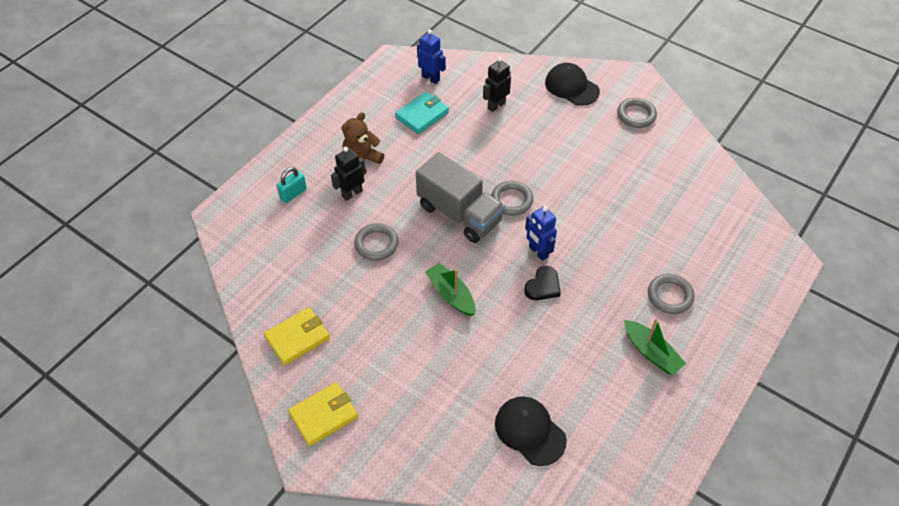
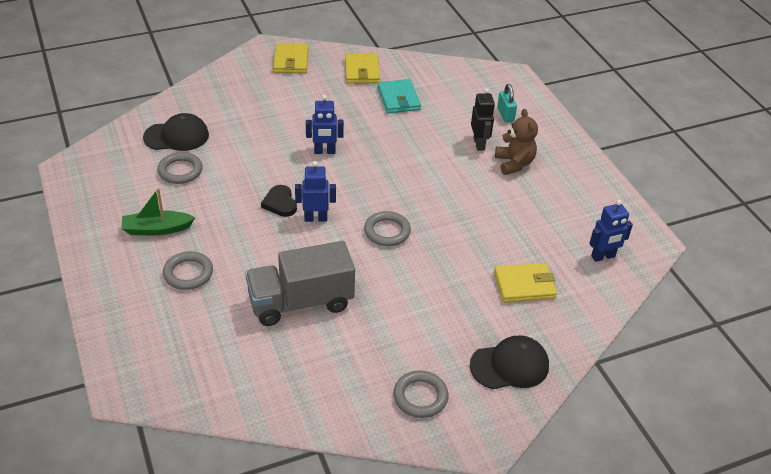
camera: 120 degrees right, 10 degrees down
grey ring [354,223,399,261] -> grey ring moved to [157,152,203,184]
turquoise wallet [395,92,449,134] -> turquoise wallet moved to [378,79,421,113]
grey truck [416,152,505,243] -> grey truck moved to [245,241,355,326]
green boat [425,263,476,316] -> blue robot [306,95,344,154]
black robot [483,57,511,112] -> yellow wallet [494,263,557,303]

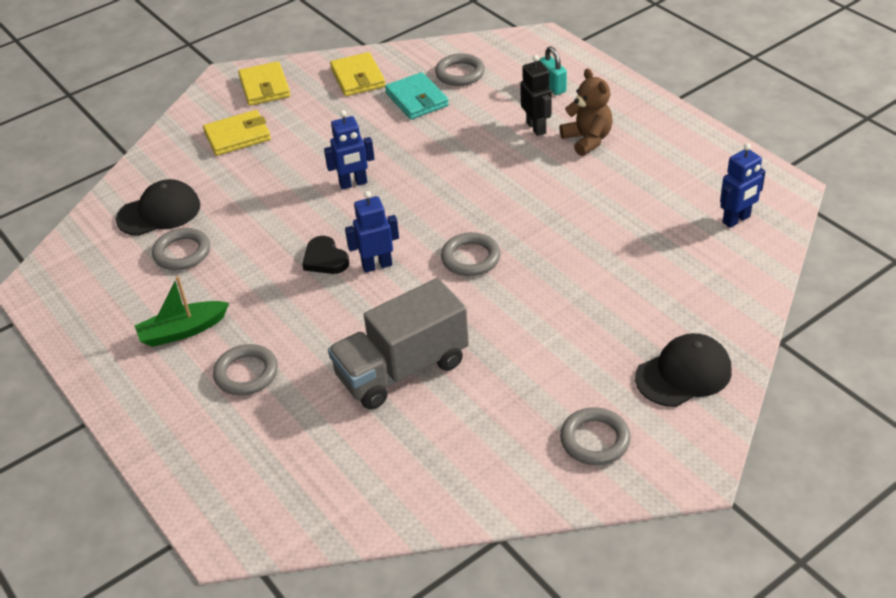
camera: 10 degrees left, 0 degrees up
yellow wallet [494,263,557,303] -> yellow wallet moved to [203,110,271,156]
none -> grey ring [435,53,485,86]

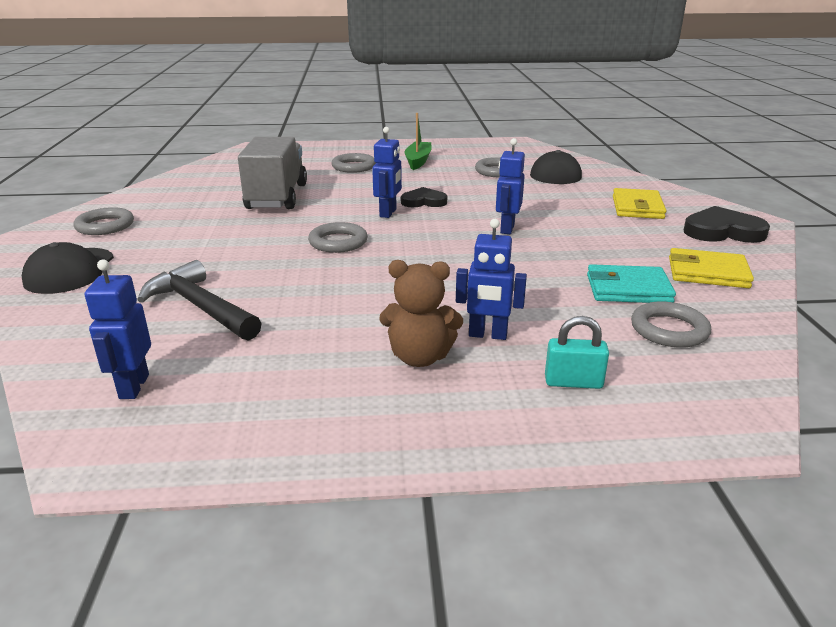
camera: 120 degrees right, 15 degrees down
yellow wallet [238,61,291,106] -> black heart [684,206,770,243]
black robot [520,55,552,136] -> blue robot [456,219,527,340]
none -> black hammer [137,260,262,341]

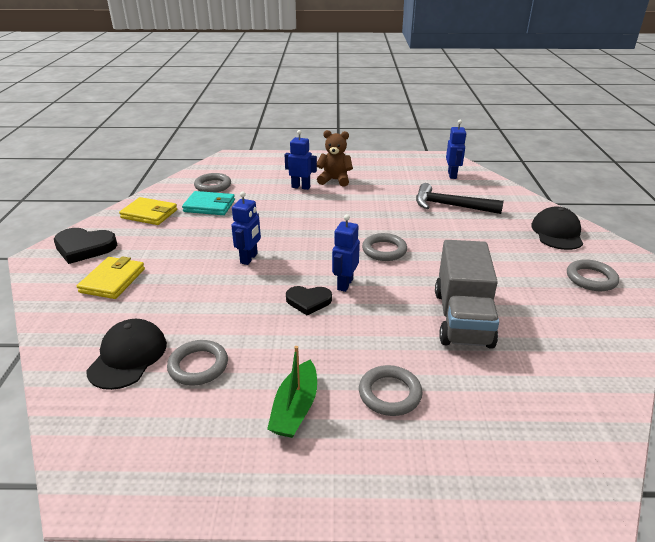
camera: 175 degrees left, 5 degrees up
black hammer [137,260,262,341] -> black hammer turned 150 degrees clockwise [416,183,504,214]
turquoise padlock [545,316,609,389] -> none

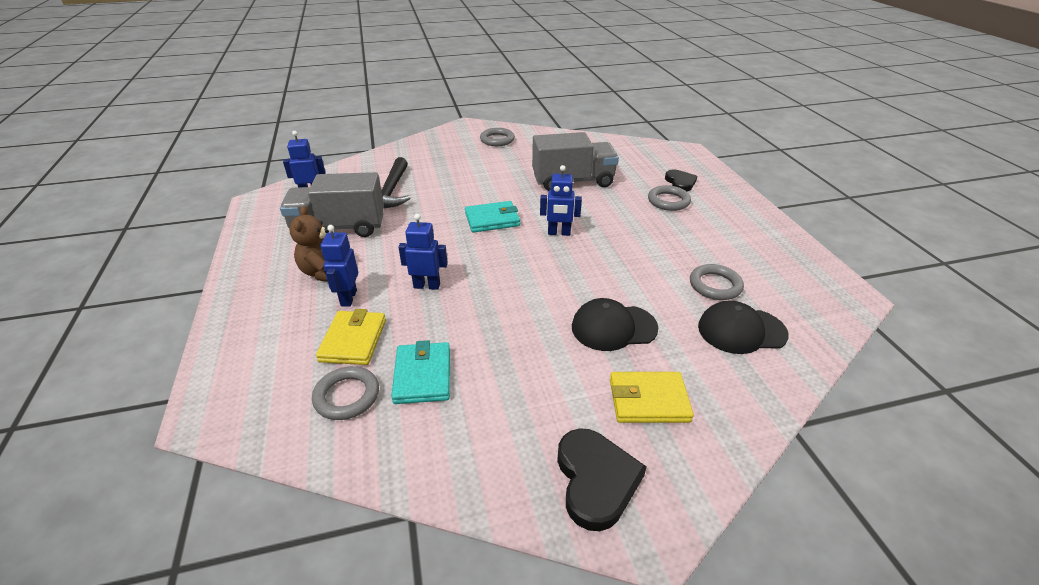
camera: 105 degrees left, 5 degrees up
yellow wallet [119,197,177,225] -> yellow wallet moved to [316,309,386,365]
blue robot [231,191,261,265] -> blue robot moved to [398,214,448,290]
green boat [267,346,317,438] -> none
black heart [286,286,332,315] -> black heart moved to [665,170,697,191]
grey ring [362,233,407,261] -> turquoise wallet [465,201,520,233]
black cap [531,206,583,250] -> black cap moved to [572,298,658,351]
none -> grey truck [280,172,384,237]

